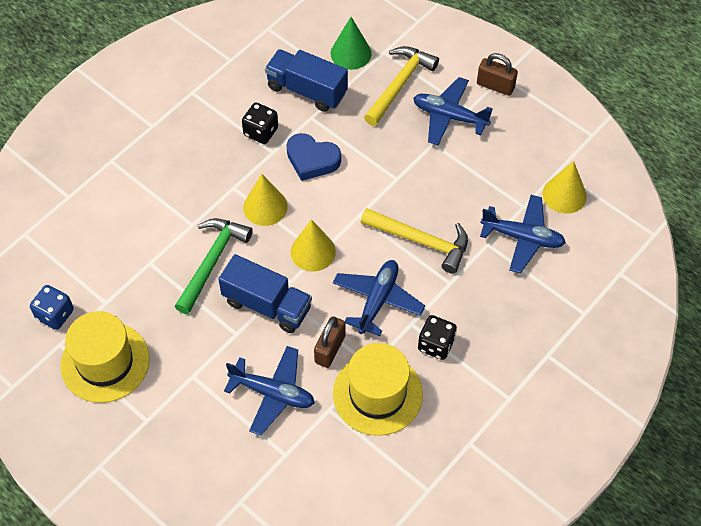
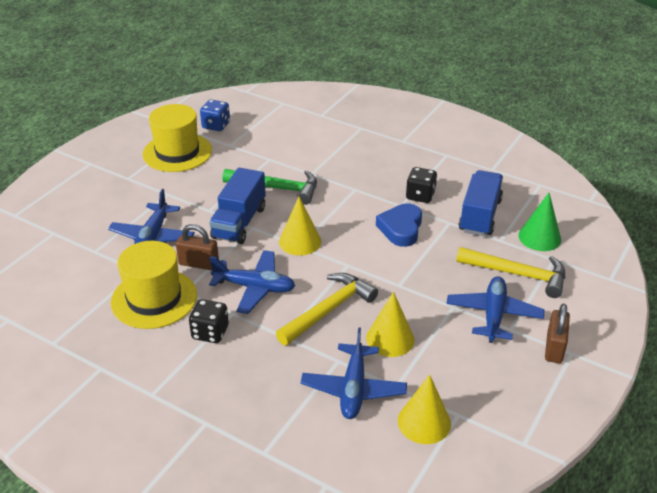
camera: 80 degrees right, 20 degrees down
yellow cone [243,174,288,226] -> yellow cone moved to [366,292,415,357]
yellow hammer [361,208,468,274] -> yellow hammer turned 150 degrees counterclockwise [276,273,378,345]

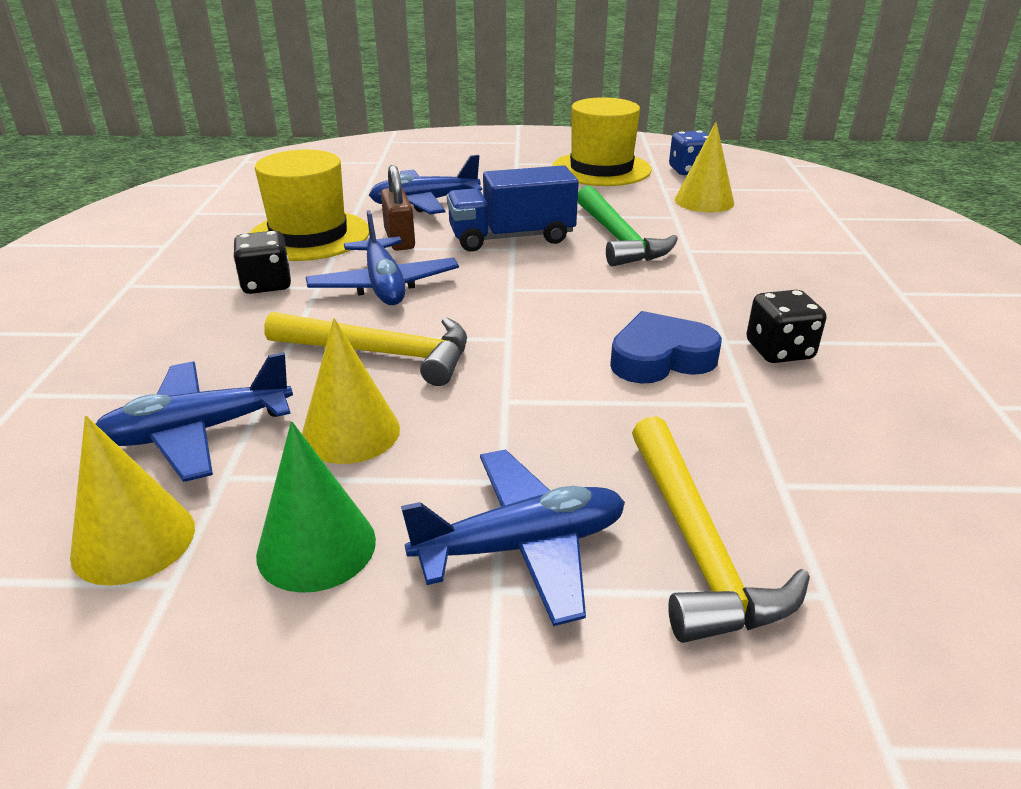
camera: 60 degrees right, 5 degrees down
yellow cone [279,197,321,256] -> yellow cone moved to [675,122,734,213]
blue truck [459,170,503,236] -> none
green cone [518,193,561,251] -> green cone moved to [256,421,376,593]
brown padlock [545,304,570,363] -> none

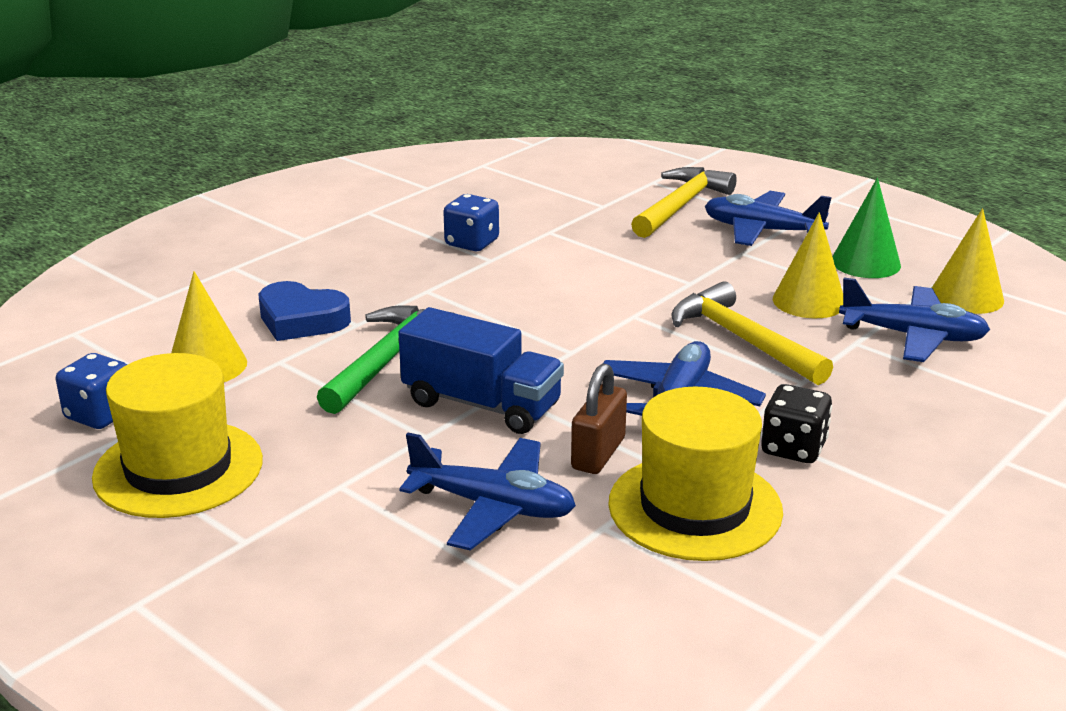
camera: 140 degrees left, 5 degrees down
blue heart [610,311,722,383] -> blue heart moved to [259,281,351,341]
black dice [746,290,826,363] -> blue dice [443,194,499,251]

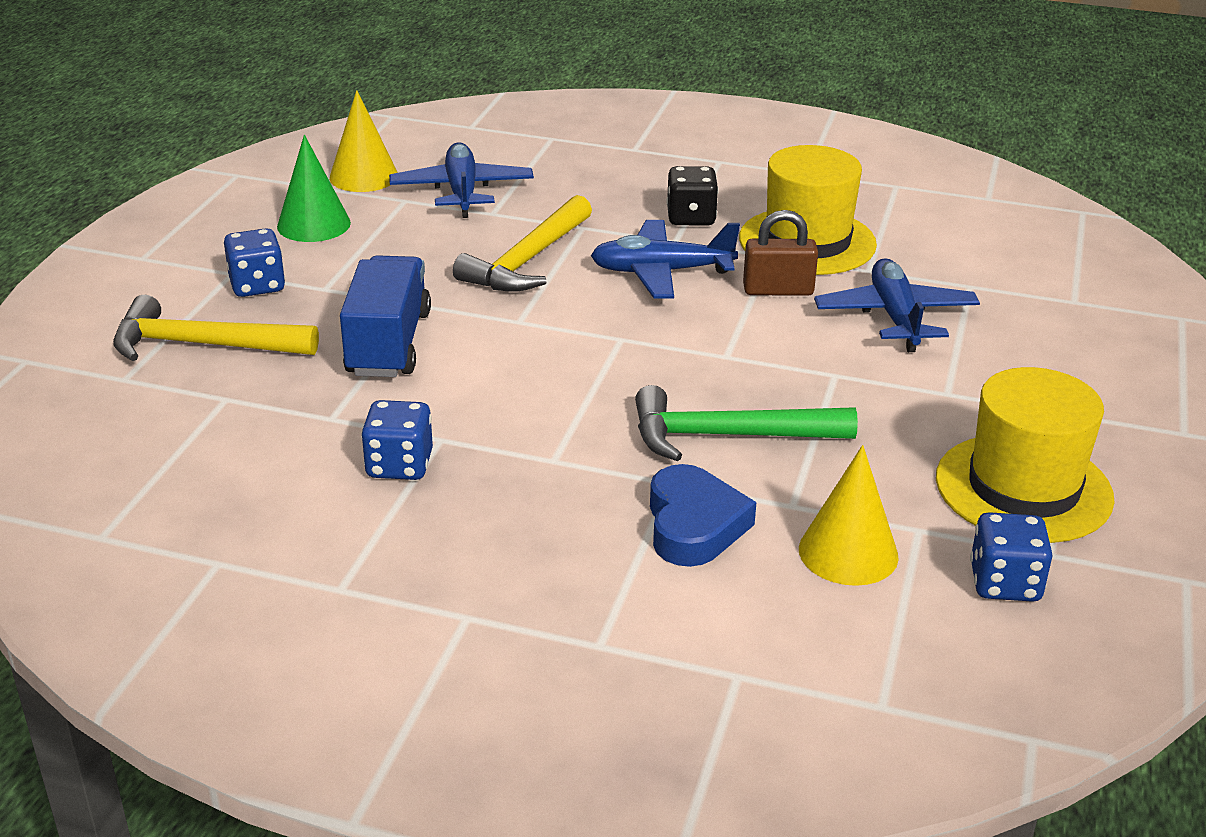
camera: 115 degrees left, 5 degrees up
blue truck [398,307,564,434] -> blue truck moved to [340,255,431,377]
blue plane [705,191,832,246] -> blue dice [224,228,285,297]
yellow cone [773,212,843,318] -> none

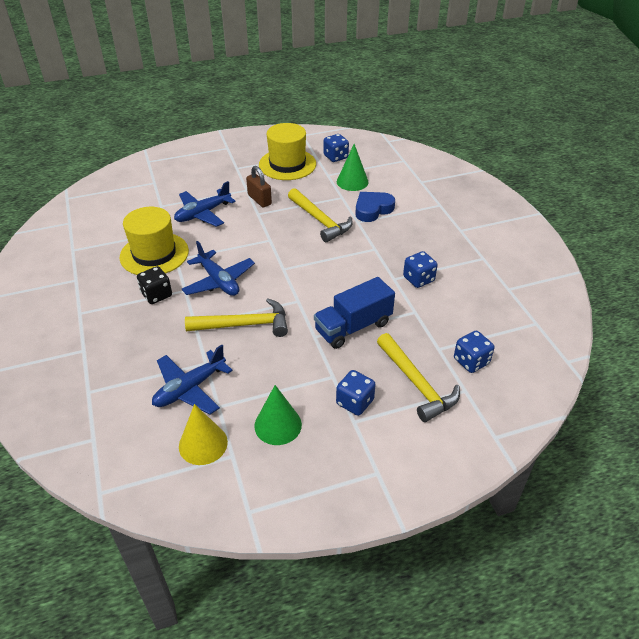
camera: 125 degrees left, 10 degrees up
green hammer [635,385,858,461] -> yellow hammer [288,188,353,242]
brown padlock [743,210,818,296] -> brown padlock moved to [246,166,272,208]
yellow cone [799,445,899,586] -> green cone [337,144,369,191]
none -> blue dice [454,331,495,373]

